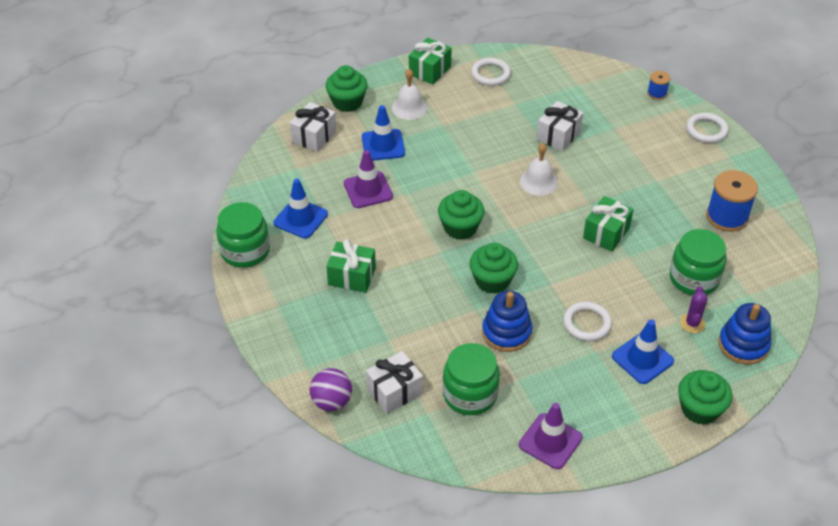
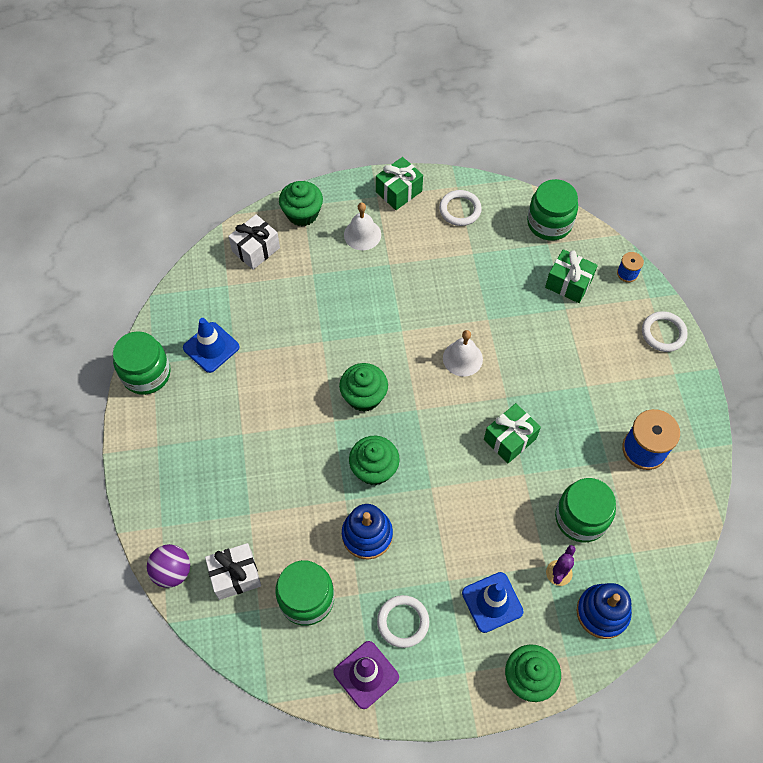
camera: 15 degrees right, 15 degrees up
green gift [326,239,376,293] -> green gift moved to [545,249,598,303]
purple traffic cone [344,150,393,208] -> none
blue traffic cone [362,105,405,161] -> none
white gift [537,101,583,151] -> none
white ring [563,301,612,341] -> white ring moved to [377,595,429,648]
none -> green jar [527,179,578,241]

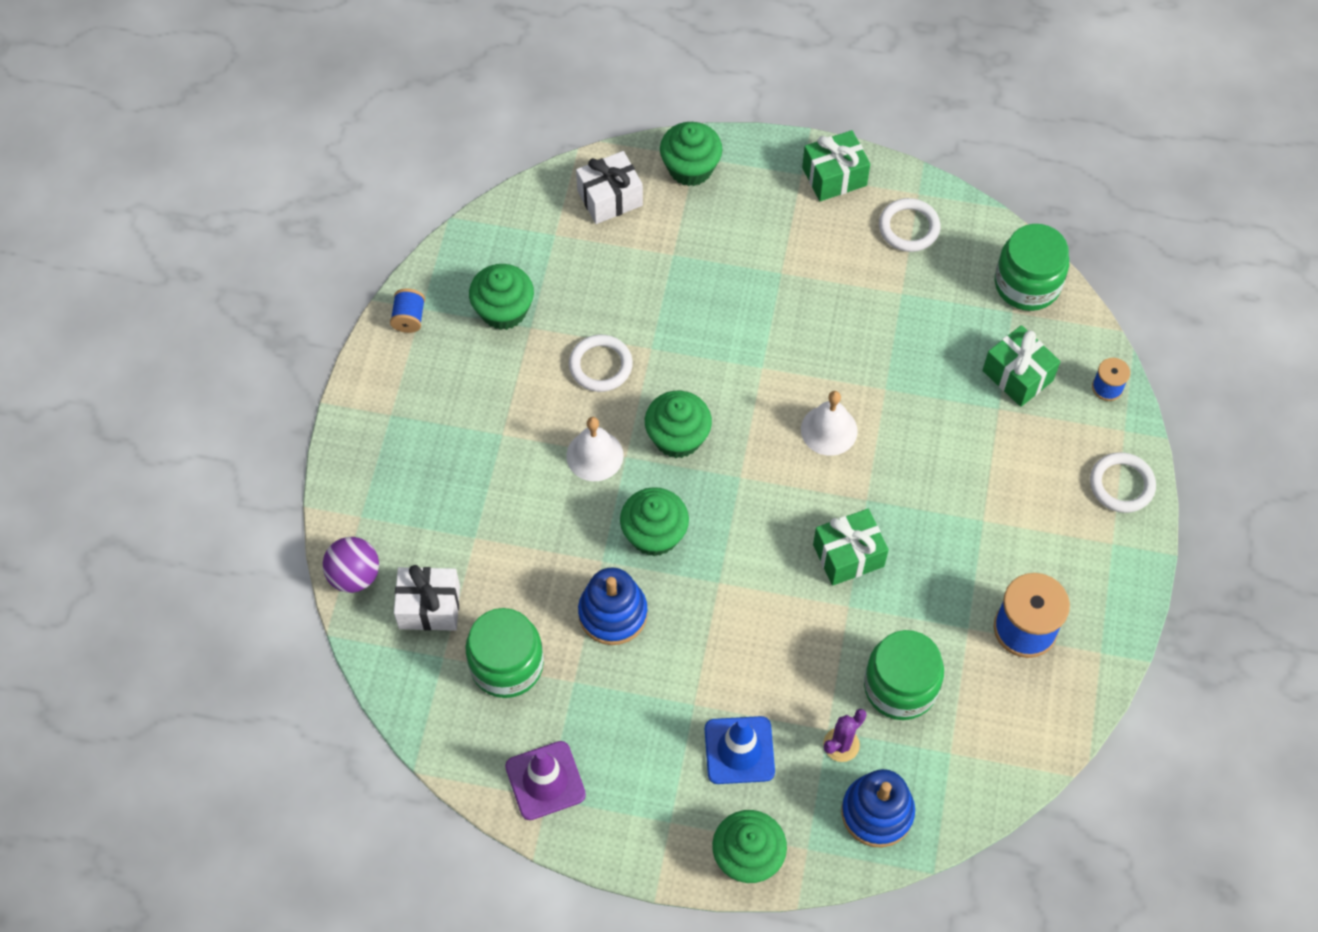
camera: 20 degrees right, 0 degrees up
green jar [113,331,171,395] -> blue spool [390,289,425,333]
blue traffic cone [183,318,239,373] -> green cupcake [469,264,534,330]
white bell [344,203,381,250] -> white bell moved to [566,417,624,481]
white ring [377,595,429,648] -> white ring moved to [569,335,633,392]

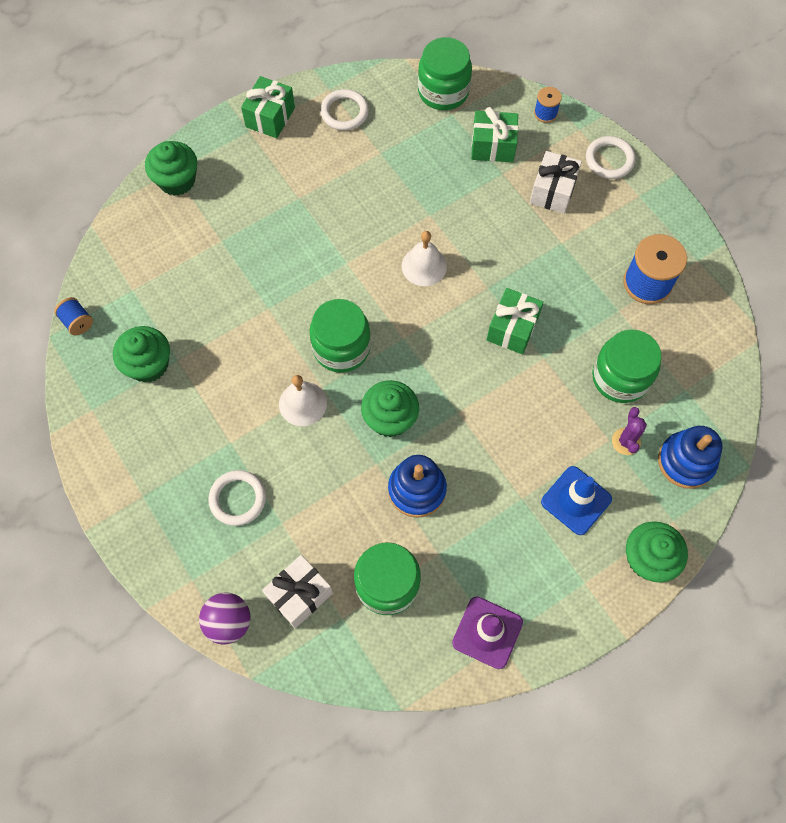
camera: 45 degrees left, 5 degrees up
blue spool [390,289,425,333] -> blue spool moved to [54,297,93,336]
white ring [569,335,633,392] -> white ring moved to [208,470,266,526]
white gift [576,151,643,224] -> white gift moved to [530,151,582,214]
green cupcake [645,391,712,458] -> green jar [309,299,371,373]

